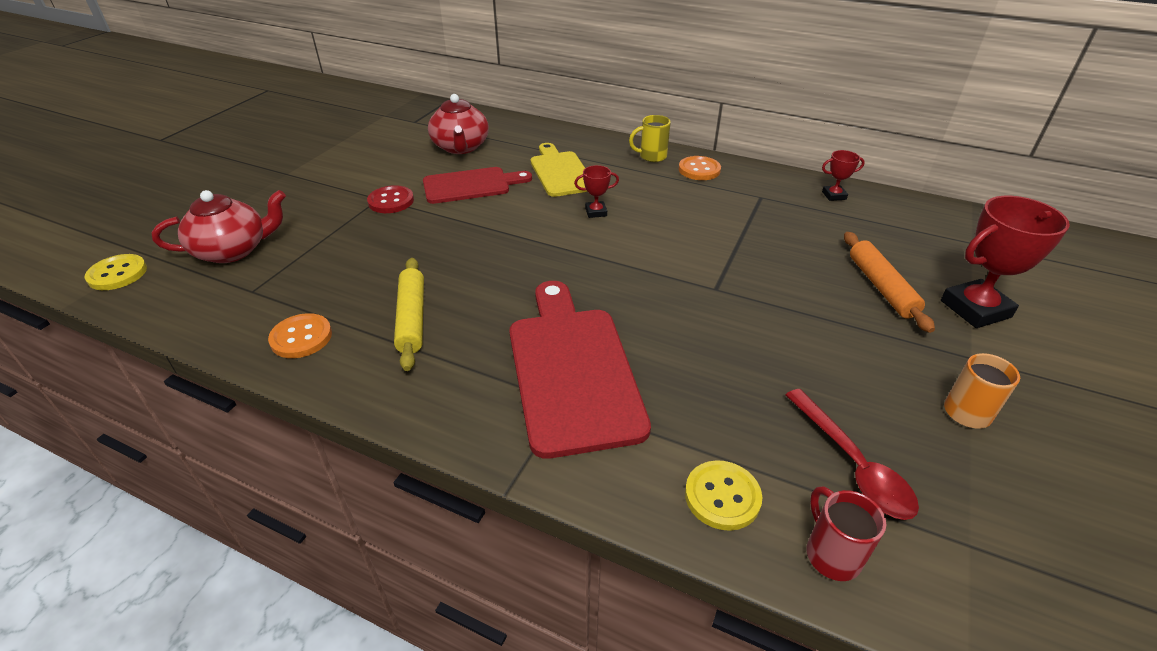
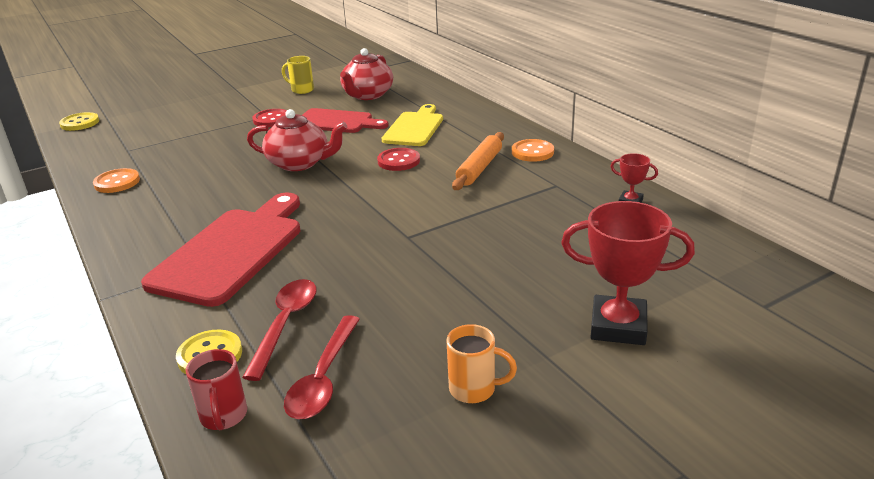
camera: 35 degrees right, 10 degrees down
red teapot [152,190,286,263] -> red teapot moved to [247,109,347,171]
yellow rolling pin [394,258,424,371] -> none
red trophy [574,165,619,218] -> red button [377,148,420,171]
yellow mug [629,115,671,162] -> yellow mug moved to [282,56,314,94]
red mug [807,486,886,581] -> red mug turned 150 degrees clockwise [186,349,247,430]
orange rolling pin [844,232,935,333] -> orange rolling pin moved to [452,132,504,190]
none -> red spoon [242,279,317,381]

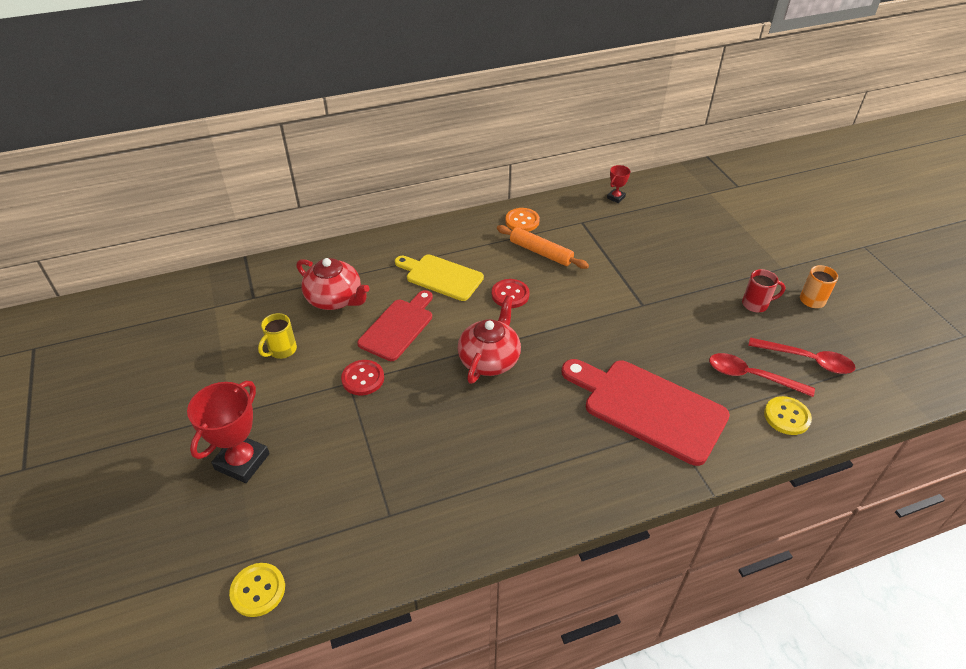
camera: 80 degrees left, 15 degrees up
orange button [93,168,140,193] -> none
red mug [186,349,247,430] -> red mug moved to [742,269,786,312]
red trophy [561,201,695,345] -> red trophy moved to [187,381,270,483]

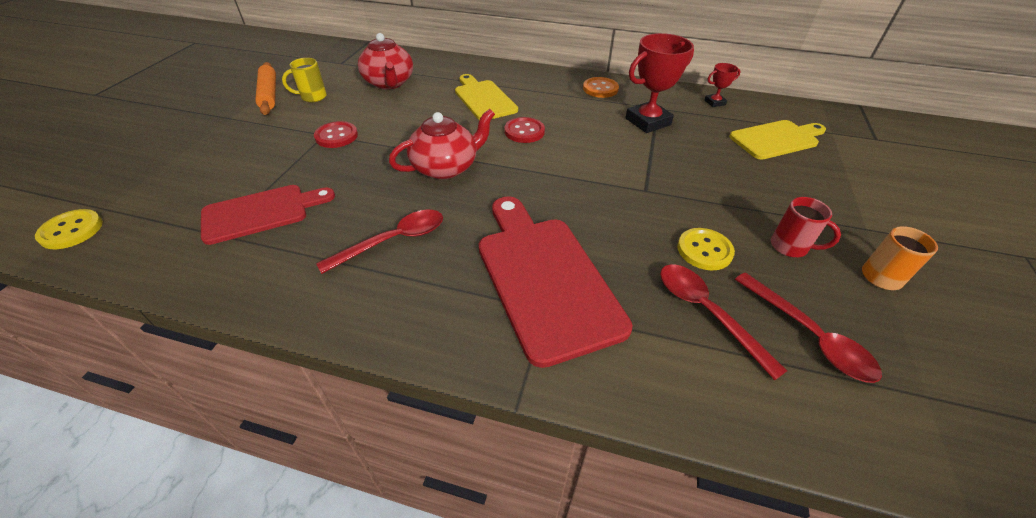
camera: 35 degrees right, 0 degrees up
red trophy [187,381,270,483] -> red trophy moved to [625,33,694,133]
red cutting board [357,290,433,361] -> red cutting board moved to [201,185,335,245]
orange rolling pin [497,225,589,269] -> orange rolling pin moved to [255,62,276,115]
yellow button [764,396,812,435] -> yellow button moved to [677,228,735,270]
none -> red spoon [316,210,443,274]
none -> yellow cutting board [729,120,826,160]

